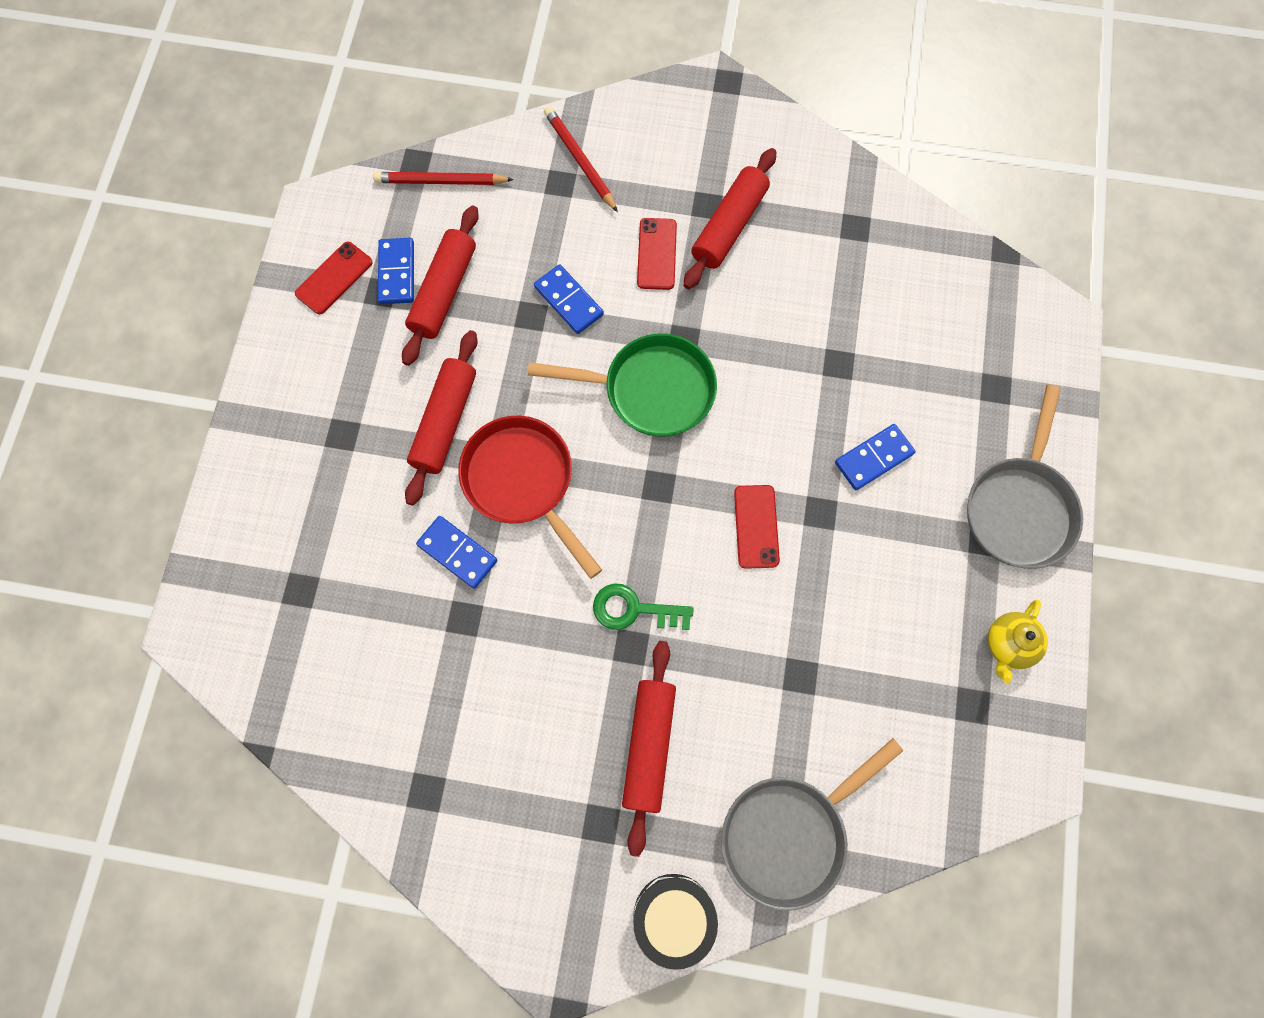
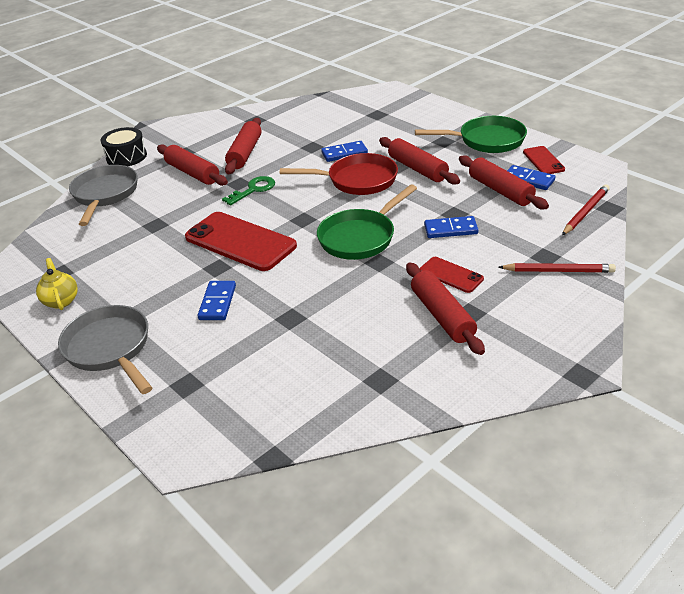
camera: 130 degrees right, 35 degrees down
red phone [734,485,780,569] -> red phone [185,212,297,271], size x1.97
none -> red rolling pin [225,118,261,174]
none -> green pan [415,116,527,153]

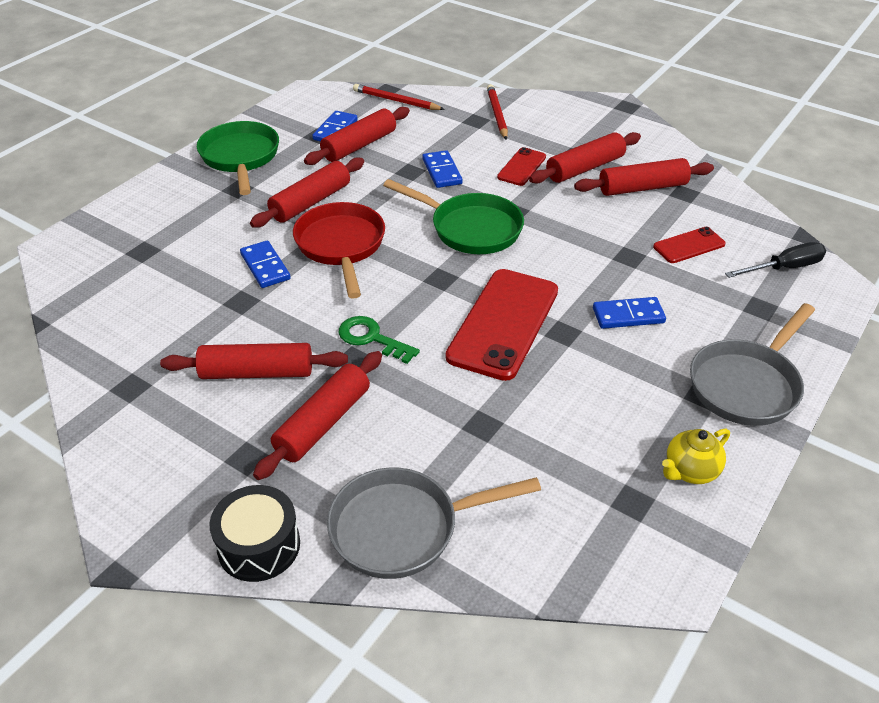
camera: 105 degrees left, 5 degrees up
red phone [523,146,565,174] -> red phone moved to [653,227,725,263]
none -> red rolling pin [574,158,714,196]
none -> black screwdriver [725,242,826,278]

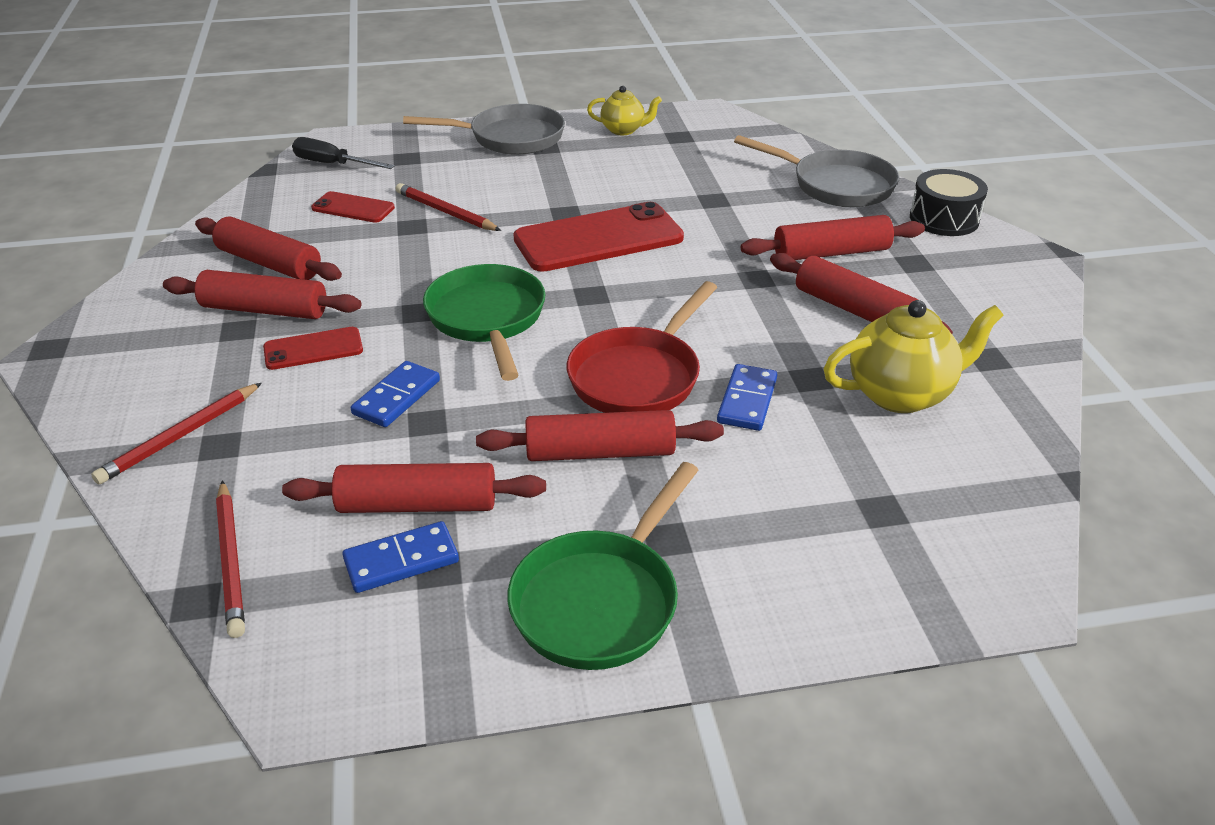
camera: 135 degrees left, 5 degrees down
green key [338,316,420,364] -> none
blue domino [593,297,666,329] -> none
none -> red pencil [395,183,501,231]
none -> yellow teapot [824,300,1003,413]

